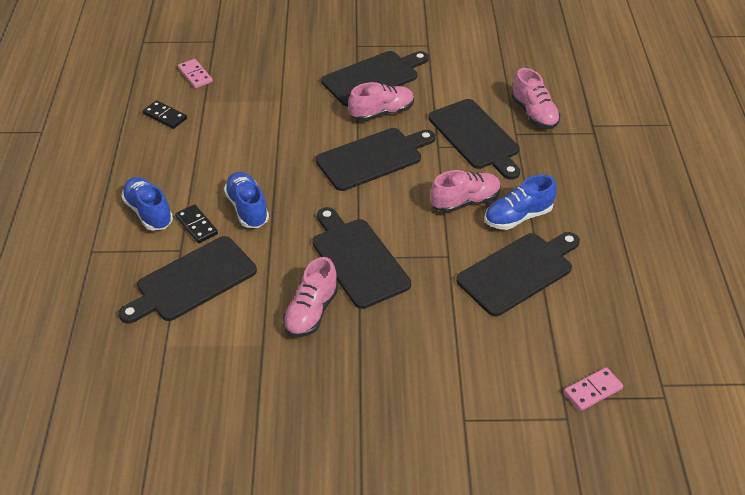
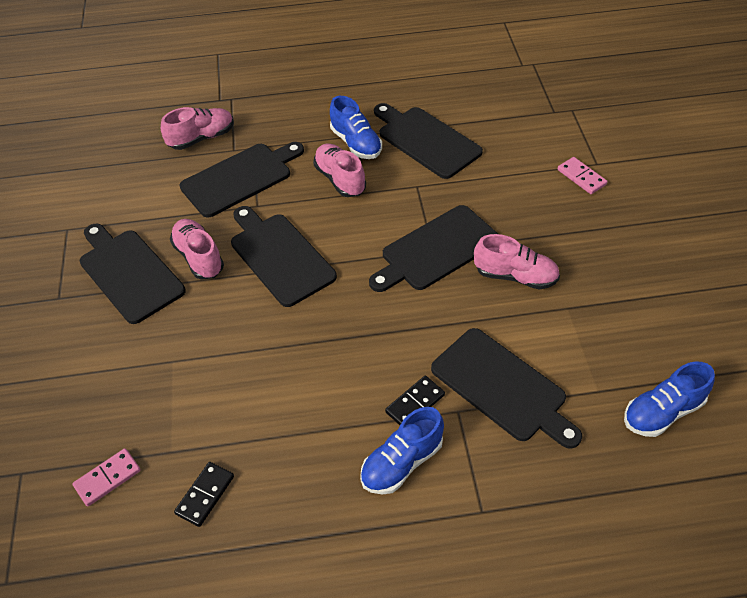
camera: 95 degrees left, 5 degrees up
blue shoe [224,172,269,228] -> blue shoe moved to [624,362,715,437]
pink domino [564,367,623,411] -> pink domino moved to [558,157,607,194]

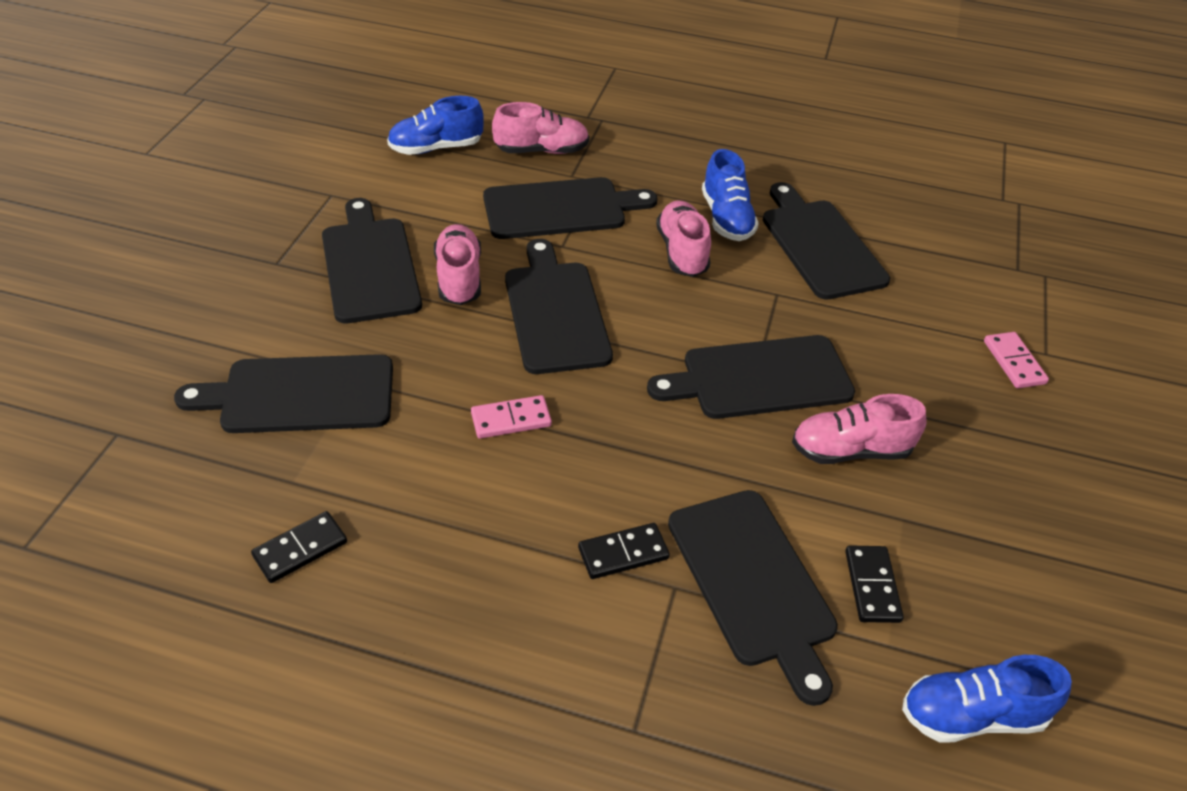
camera: 20 degrees right, 5 degrees down
pink domino [72,448,141,506] -> pink domino moved to [471,395,552,439]
blue shoe [360,407,444,495] -> blue shoe moved to [387,96,484,155]
pink shoe [474,234,560,290] -> pink shoe turned 135 degrees clockwise [792,394,926,464]
none -> black cutting board [174,354,393,433]
none -> black domino [845,545,904,623]

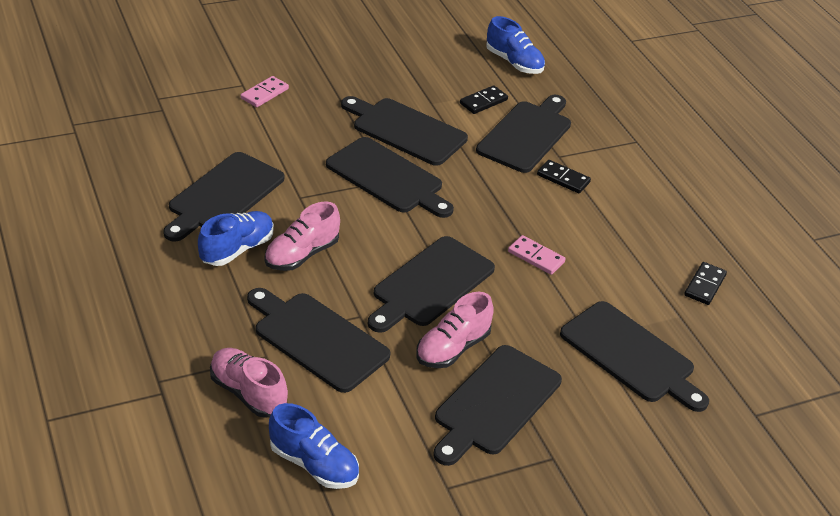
camera: 130 degrees left, 5 degrees down
black domino [251,511,347,583] -> black domino turned 75 degrees counterclockwise [684,262,727,305]
pink shoe [792,394,926,464] -> black cutting board [341,96,468,166]

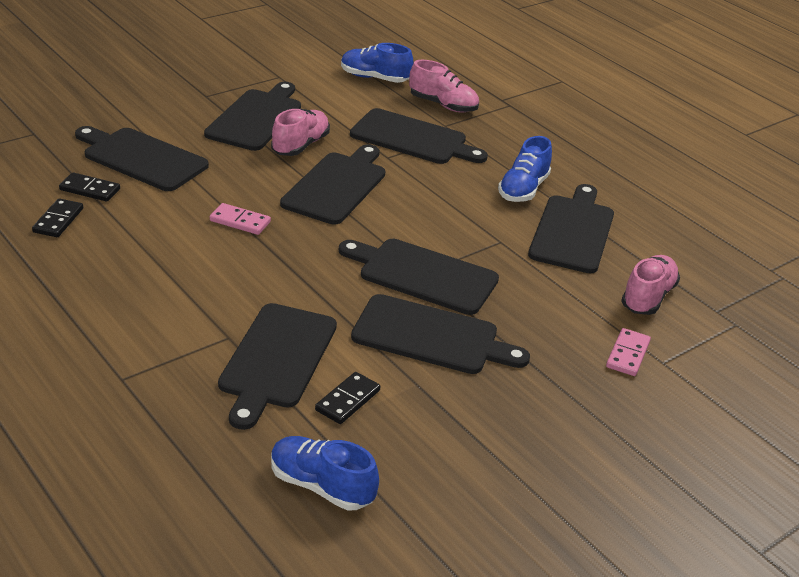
camera: 165 degrees right, 5 degrees down
pink shoe [265,201,340,271] -> pink shoe moved to [621,255,680,315]
black domino [537,160,591,193] -> black domino moved to [59,172,120,202]

